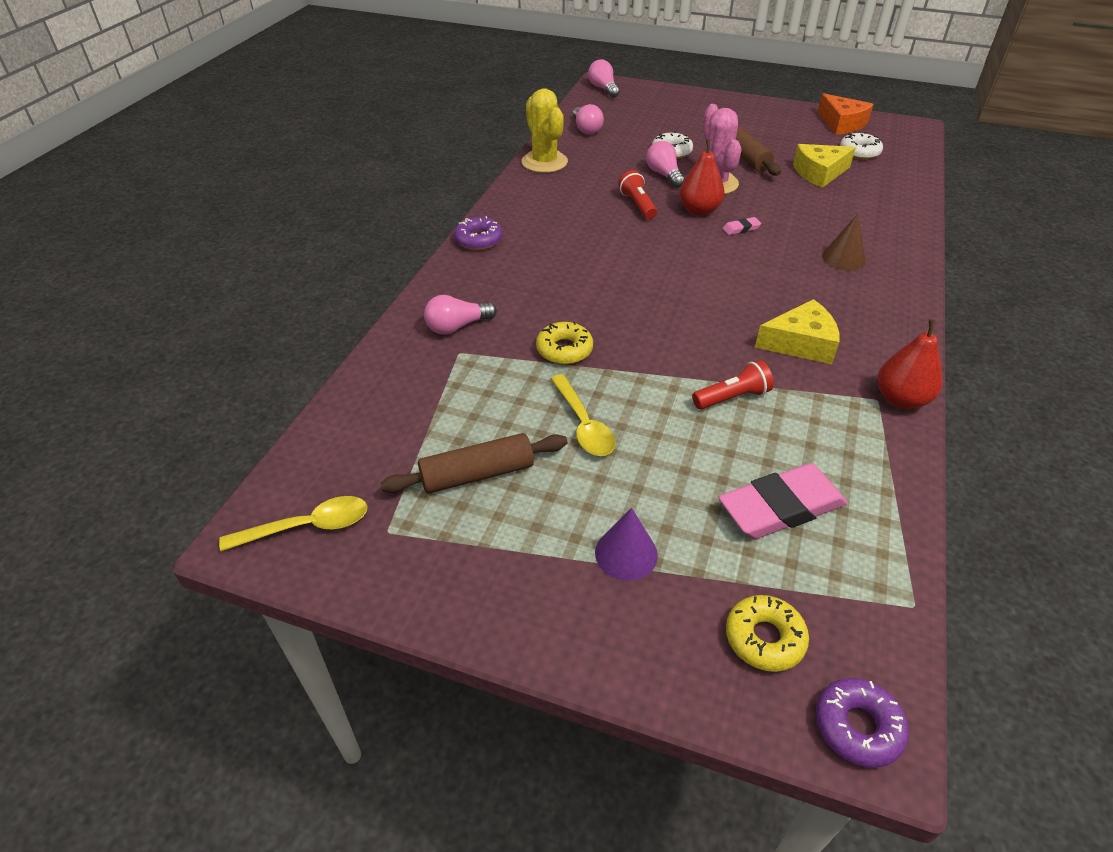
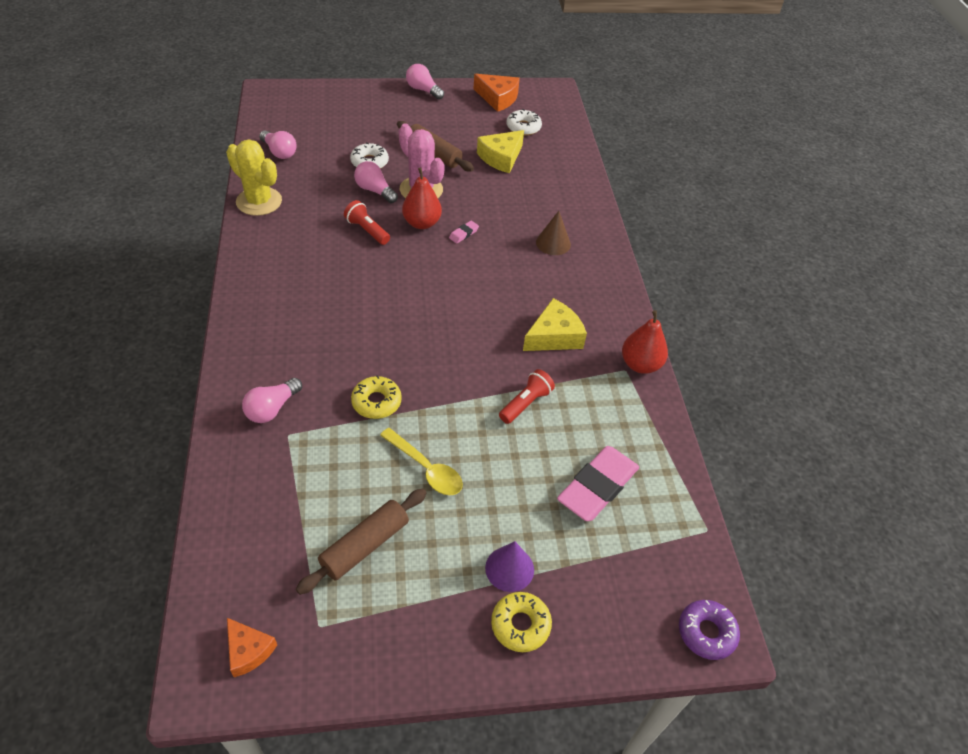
camera: 30 degrees left, 5 degrees up
yellow spoon [219,496,368,551] -> orange cheese [227,618,277,677]
purple donut [454,216,503,250] -> none
pink light bulb [588,59,620,98] -> pink light bulb moved to [406,64,444,100]
yellow donut [726,595,809,672] -> yellow donut moved to [491,592,552,652]

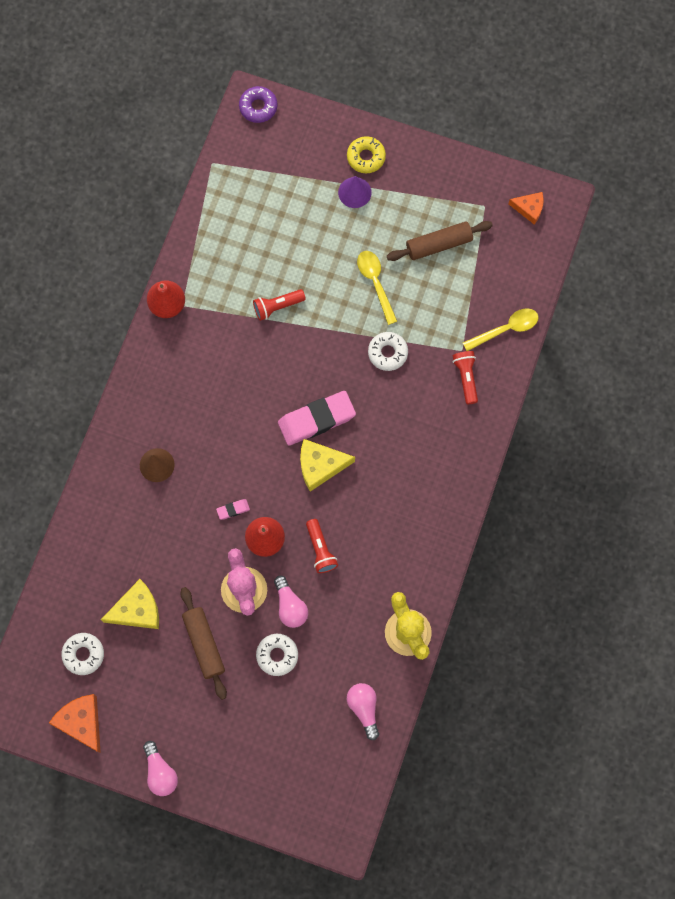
camera: 150 degrees left, 25 degrees up
orange cheese [227,618,277,677] -> orange cheese turned 120 degrees clockwise [509,192,543,225]
pink light bulb [242,378,302,423] -> red flashlight [453,351,478,404]
yellow donut [351,375,402,419] -> white donut [368,332,408,371]
yellow cheese [523,298,587,351] -> yellow cheese moved to [300,439,355,492]
pink eraser [557,446,639,521] -> pink eraser moved to [278,391,356,446]
none -> yellow spoon [463,308,538,351]

